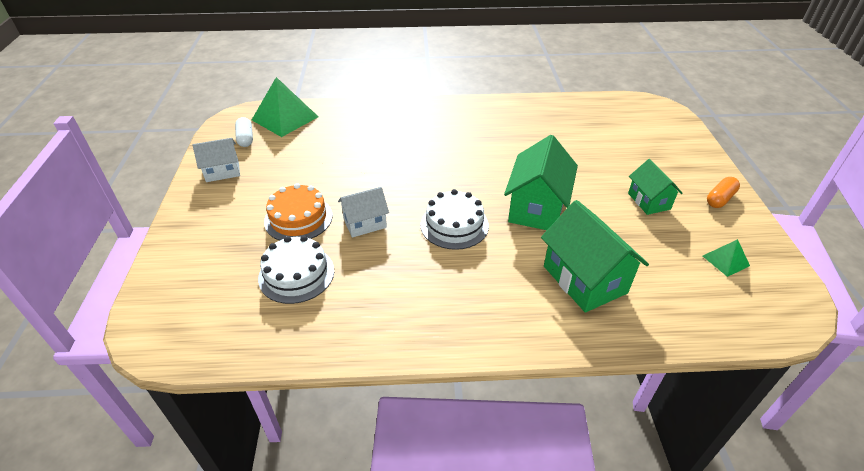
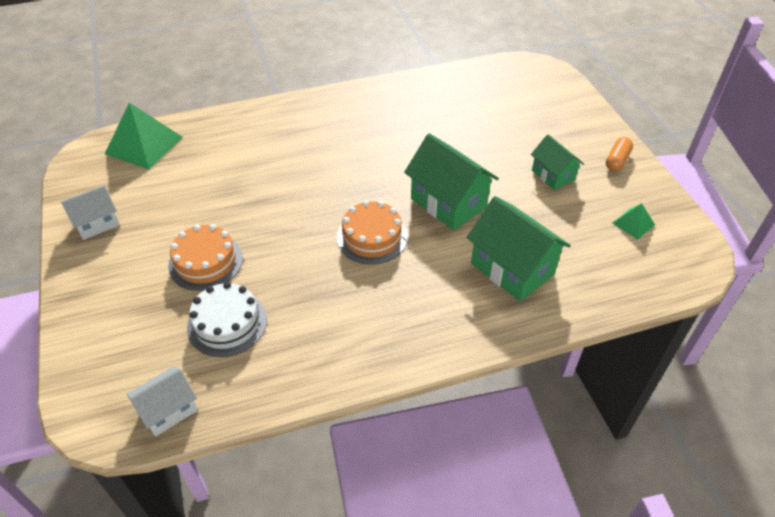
camera: 15 degrees left, 5 degrees up
white capsule [235,117,253,147] -> none
white house [338,187,389,238] -> white house moved to [127,366,198,437]
white cake [420,189,489,250] -> orange cake [337,201,408,264]
green house [504,135,578,230] -> green house turned 45 degrees counterclockwise [404,133,499,230]

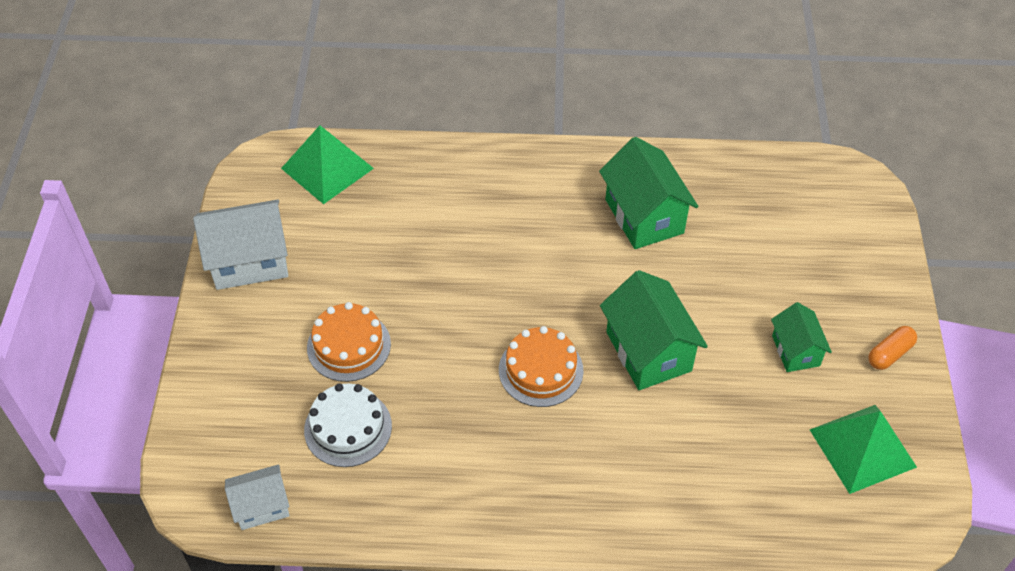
camera: 20 degrees right, 5 degrees up
white house [61,185,120,240] -> white house [193,200,288,290], size x1.68
green house [467,196,571,302] -> green house moved to [599,137,698,249]
green pyramid [613,203,655,240] -> green pyramid [810,405,917,494], size x2.01

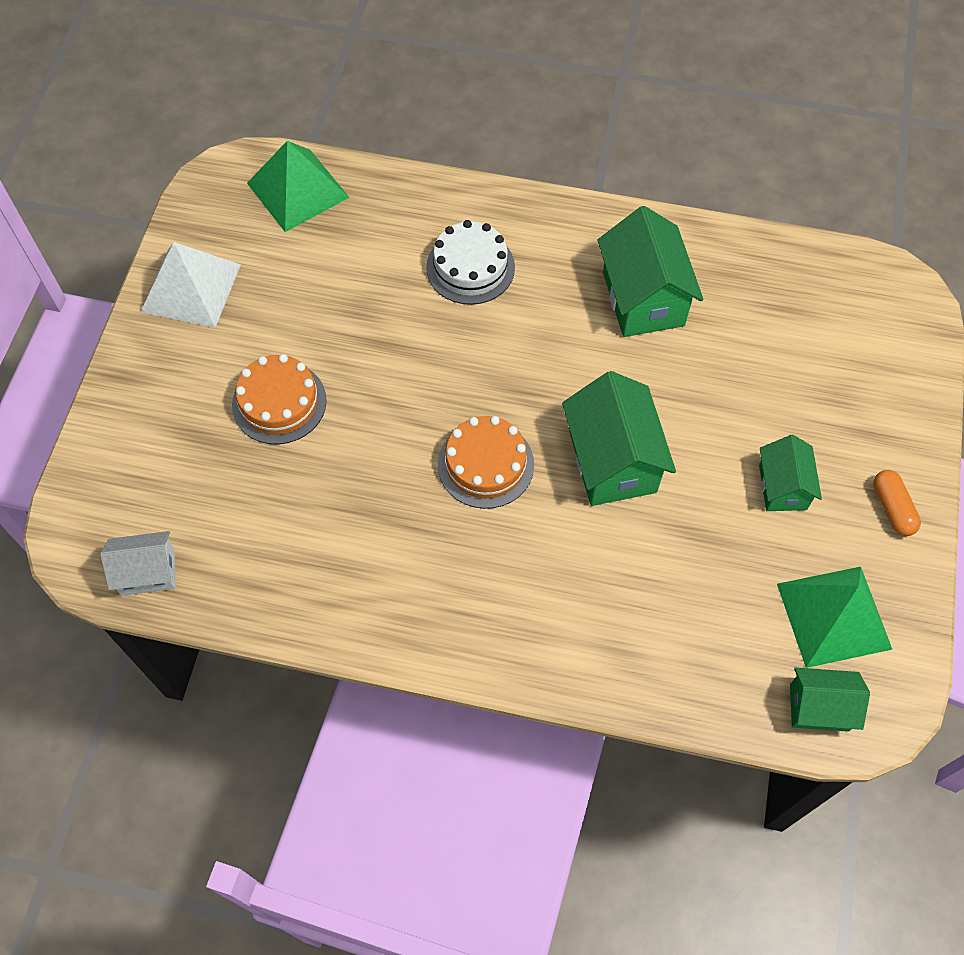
camera: 10 degrees right, 10 degrees up
white house [193,200,288,290] -> white pyramid [141,242,241,328]
white cake [304,383,392,467] -> white cake moved to [426,220,515,305]
orange capsule [868,326,917,370] -> orange capsule turned 75 degrees counterclockwise [873,470,921,536]
none -> green house [790,668,870,732]

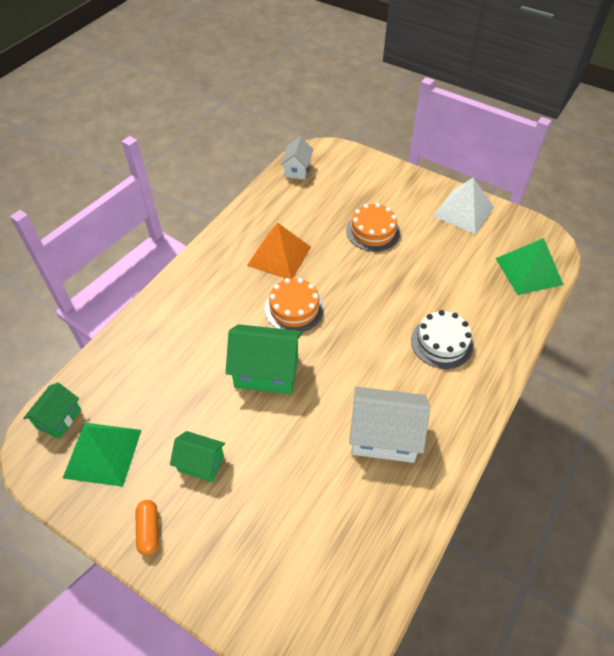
camera: 110 degrees right, 10 degrees down
green house [597,206,704,337] -> white house [349,387,430,463]
orange capsule [873,470,921,536] -> orange capsule turned 75 degrees clockwise [135,500,159,556]
none -> orange pyramid [247,223,311,279]

